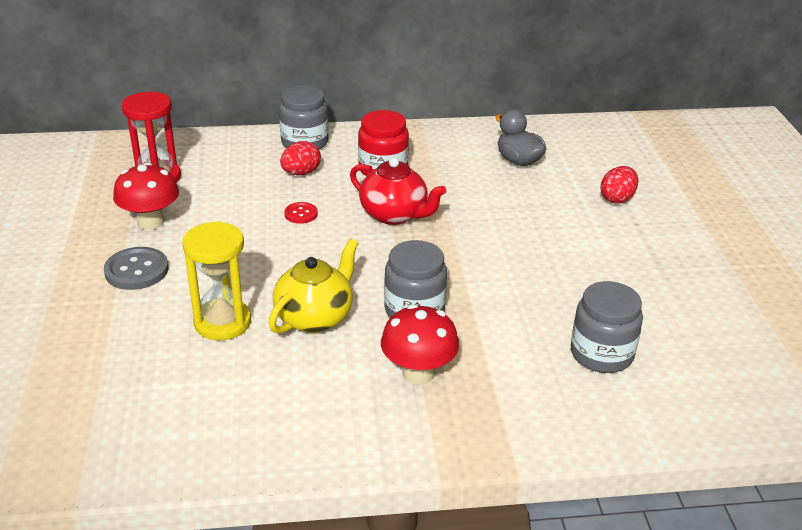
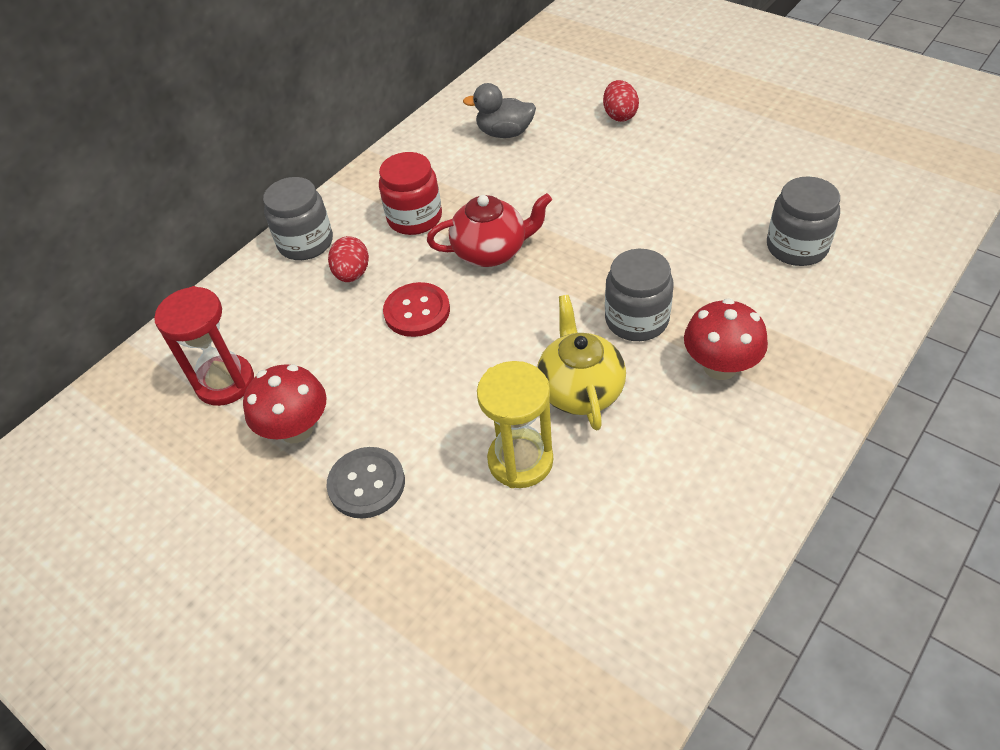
camera: 40 degrees left, 15 degrees up
red button [284,202,318,224] -> red button [383,282,450,337], size x1.72

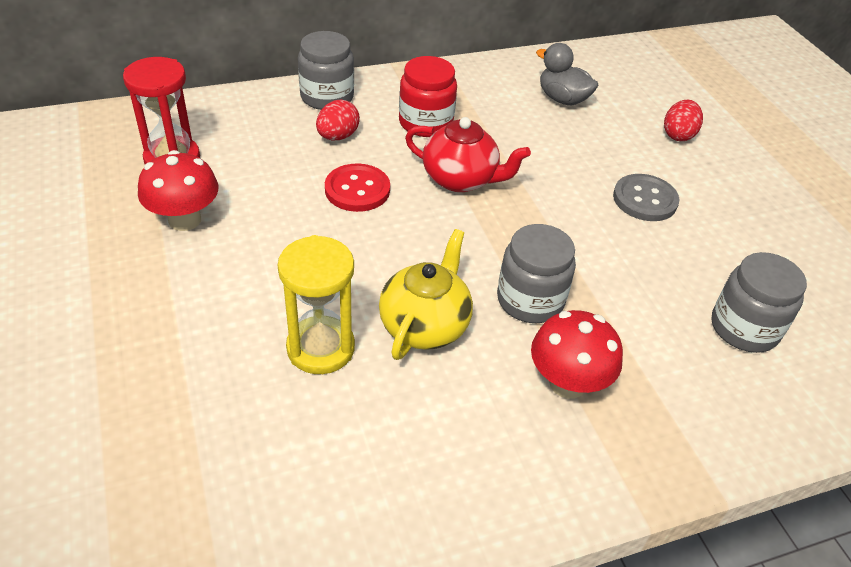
camera: 25 degrees right, 5 degrees down
grey button [327,447,405,519] -> grey button moved to [613,174,679,221]

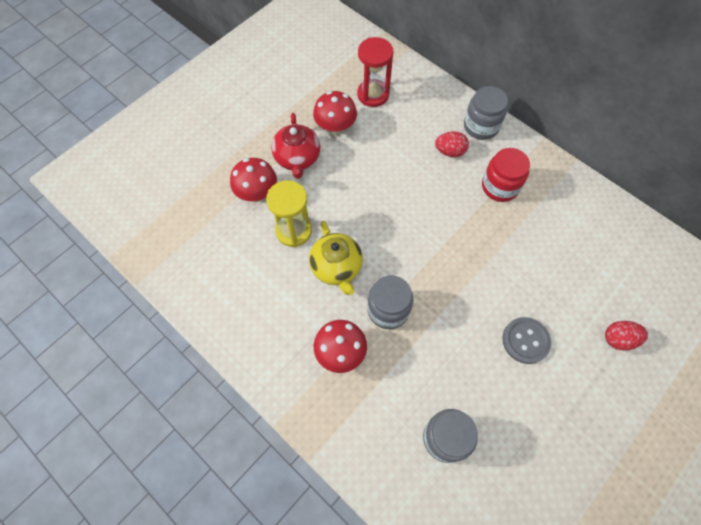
camera: 65 degrees right, 20 degrees up
red button [325,164,390,212] -> none
yellow teapot [379,229,473,360] -> yellow teapot turned 75 degrees clockwise [309,221,363,295]
red teapot [405,117,531,192] -> red teapot moved to [271,113,320,179]
grey duck [536,43,598,105] -> none
none -> red mushroom [230,158,277,202]

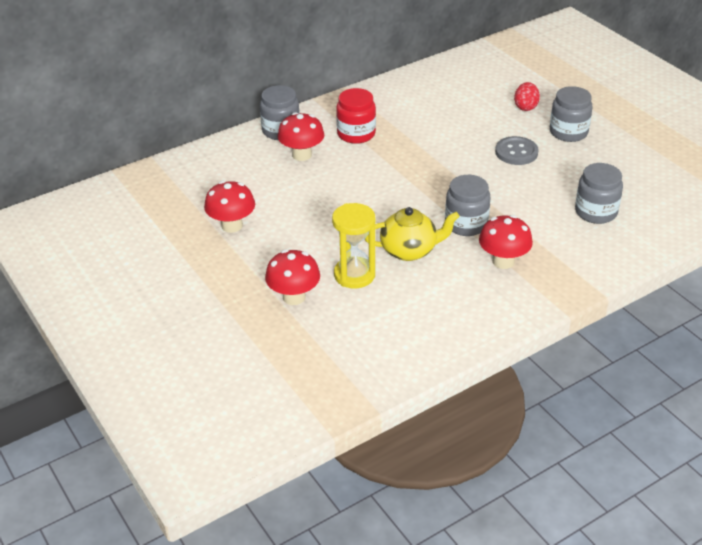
camera: 75 degrees left, 25 degrees down
red teapot [271,113,320,179] -> none
red hourglass [357,37,393,107] -> none
red egg [435,131,469,157] -> red mushroom [278,112,324,161]
none -> grey jar [550,86,593,142]

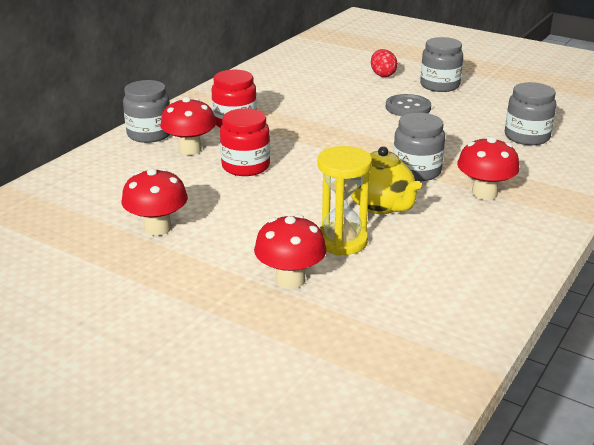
camera: 25 degrees left, 10 degrees down
yellow teapot [365,207,459,261] -> yellow teapot turned 90 degrees clockwise [350,146,421,214]
none -> red jar [220,108,270,176]

